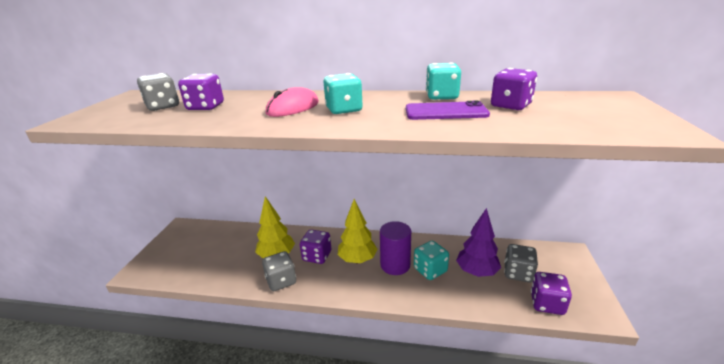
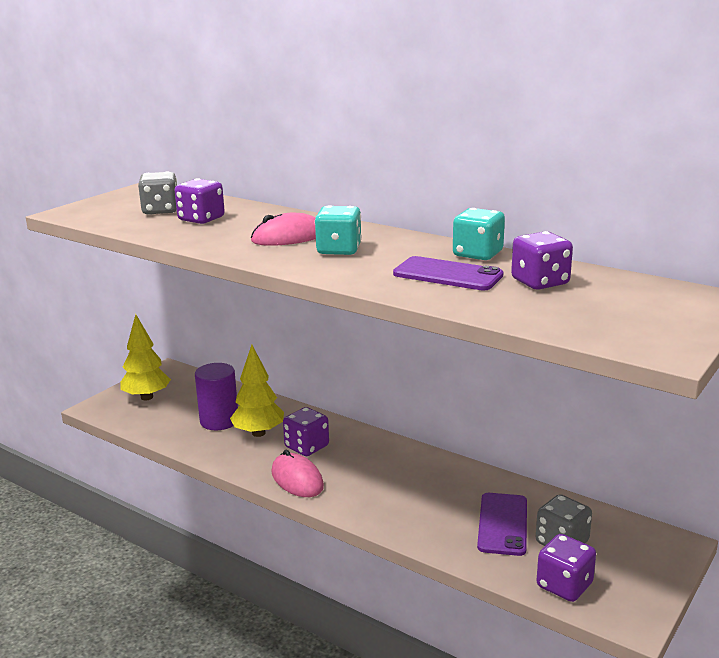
camera: 25 degrees right, 5 degrees down
grey dice [262,251,296,291] -> none
yellow tree [338,199,377,263] -> yellow tree moved to [120,314,171,400]
purple cylinder [380,221,411,275] -> purple cylinder moved to [195,363,238,430]
turquoise dice [414,241,449,280] -> none
purple tree [456,208,501,277] -> purple phone [477,493,527,556]
none -> pink mouse [272,450,324,497]

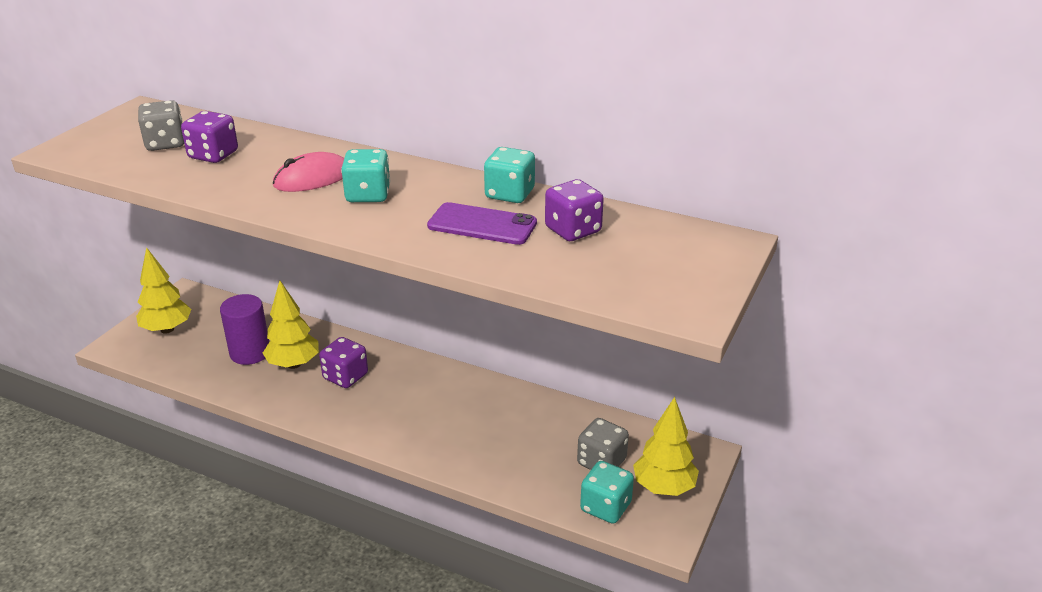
camera: 10 degrees left, 10 degrees up
pink mouse [272,450,324,497] -> none
purple phone [477,493,527,556] -> none
purple dice [536,534,596,602] -> turquoise dice [580,461,634,524]
none -> yellow tree [633,397,699,496]

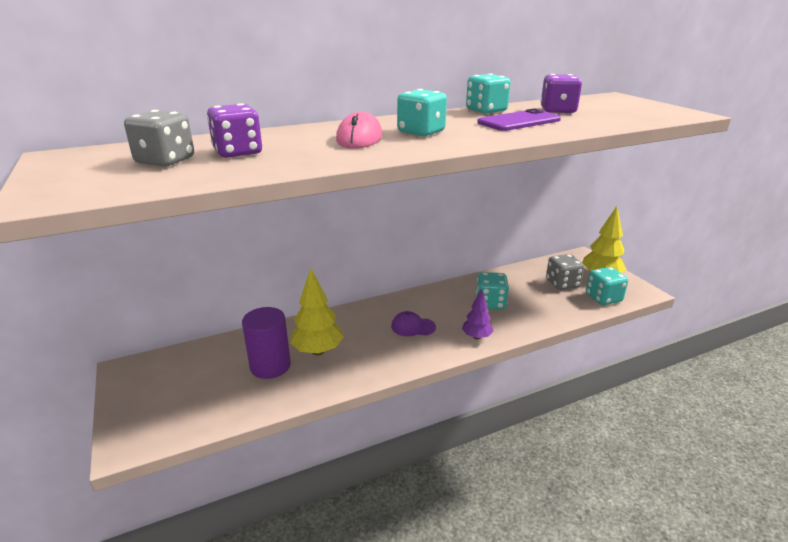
camera: 50 degrees left, 5 degrees down
yellow tree [136,247,191,334] -> none
purple dice [319,337,368,388] -> none
none -> purple cap [391,311,436,336]
none -> purple tree [462,288,494,339]
none -> turquoise dice [476,272,509,309]

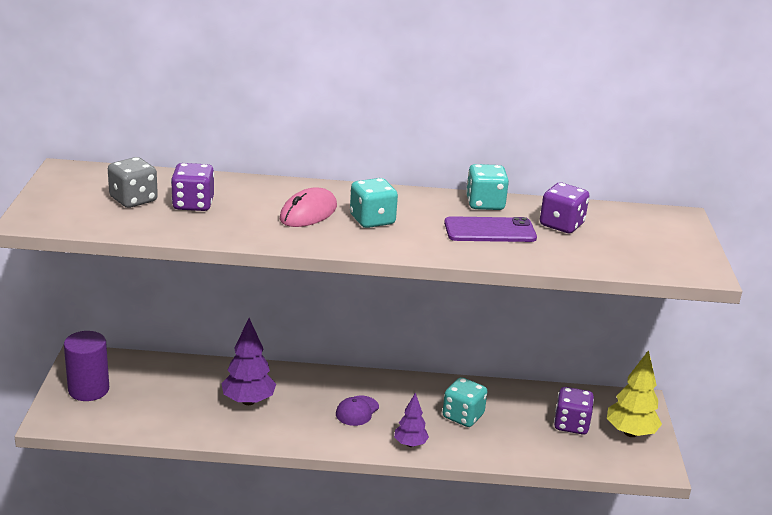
camera: 25 degrees right, 0 degrees up
purple cylinder [242,307,291,379] -> purple cylinder moved to [64,331,109,401]
yellow tree [290,267,344,355] -> purple tree [221,318,276,405]
purple cap [391,311,436,336] -> purple cap turned 90 degrees counterclockwise [336,396,379,426]
grey dice [546,254,585,290] -> purple dice [554,387,594,435]
turquoise dice [586,267,628,305] -> none

